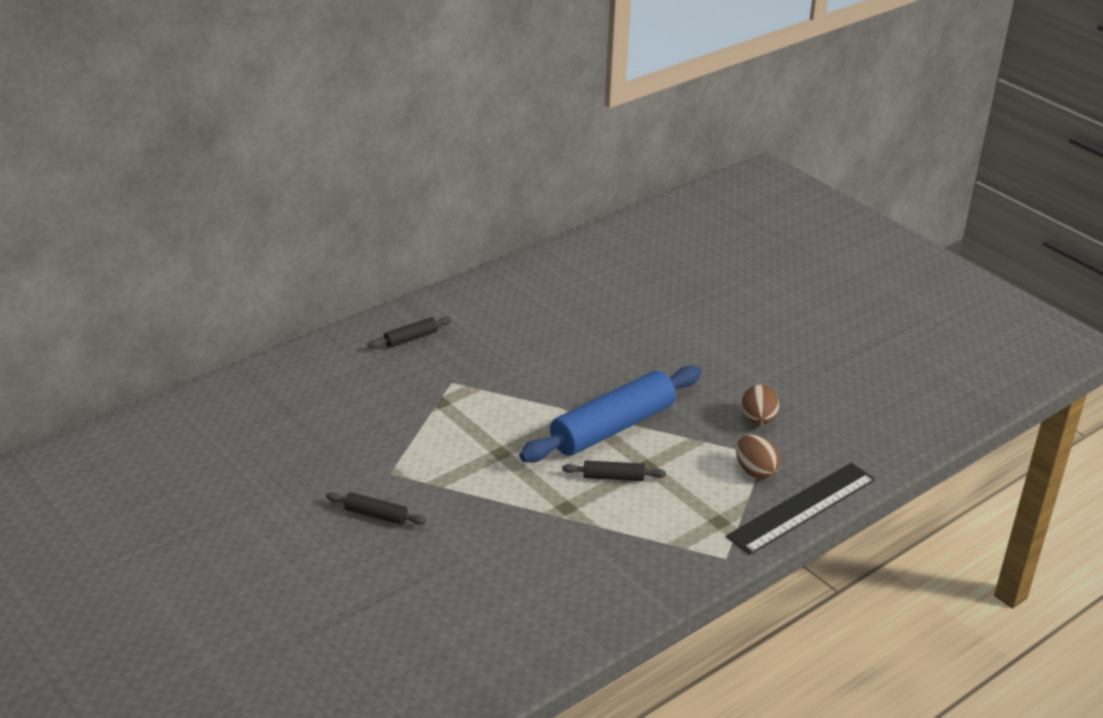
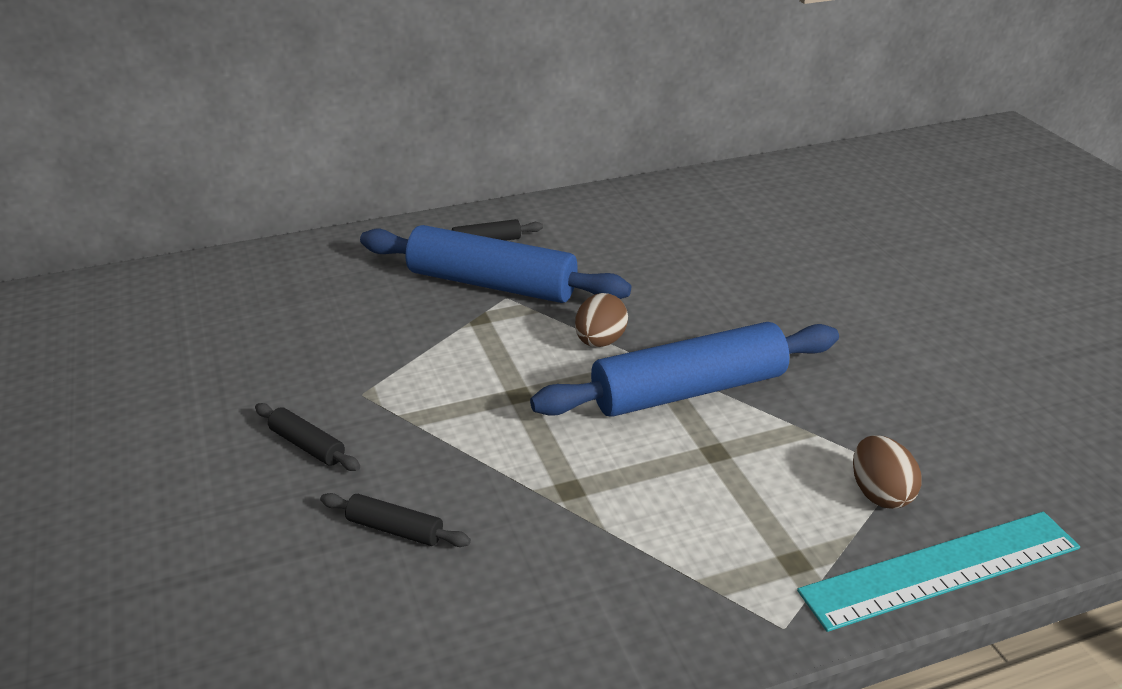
camera: 20 degrees right, 0 degrees up
black rolling pin [562,460,666,481] -> black rolling pin moved to [320,493,471,547]
black ruler [726,463,875,555] -> turquoise ruler [797,512,1080,632]
brown egg [742,385,779,425] -> brown egg moved to [575,293,628,347]
none -> blue rolling pin [360,225,631,303]

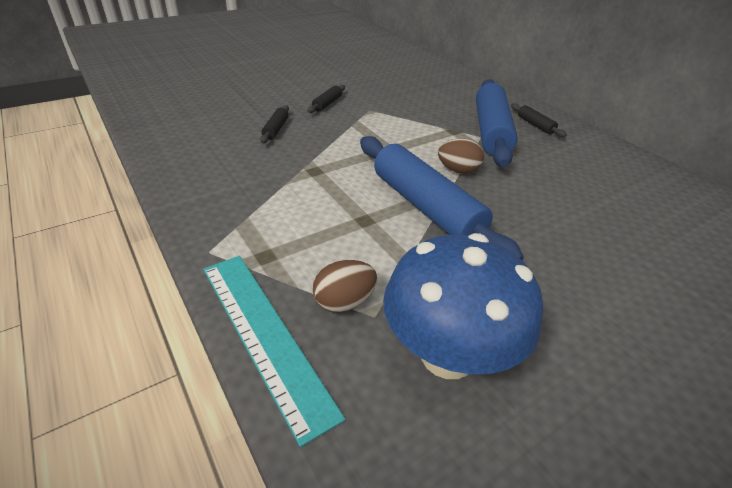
camera: 75 degrees right, 5 degrees up
none -> blue mushroom [383,233,543,379]

